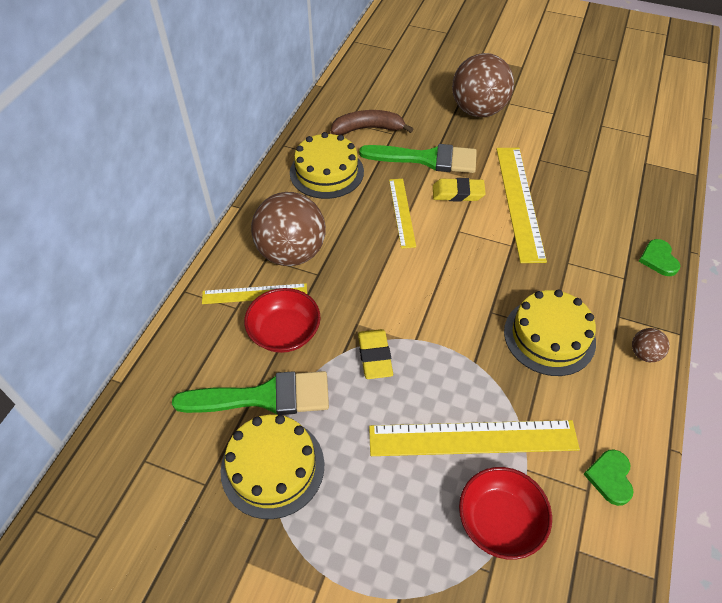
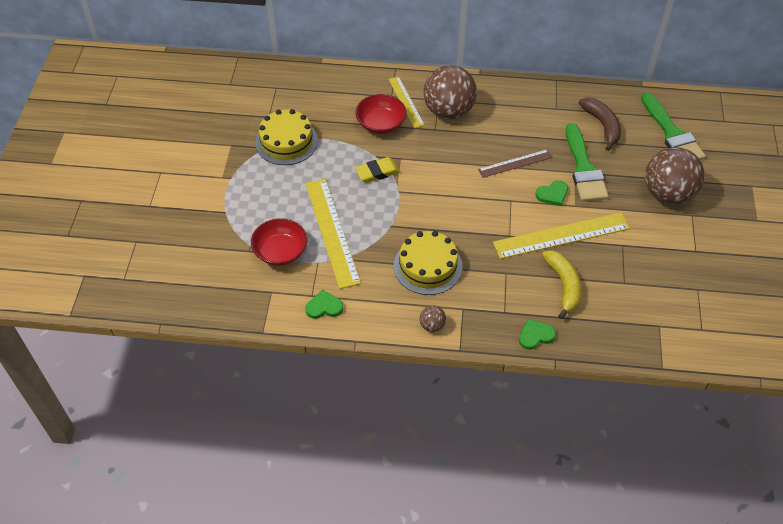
camera: 75 degrees right, 0 degrees up
green brush [172,371,329,415] -> green brush moved to [641,92,706,160]
yellow cake [290,132,364,199] -> none
yellow ruler [389,179,416,249] -> brown ruler [478,149,553,178]
yellow eraser [433,178,486,202] -> green heart [536,180,568,206]
none -> yellow banana [542,250,582,319]

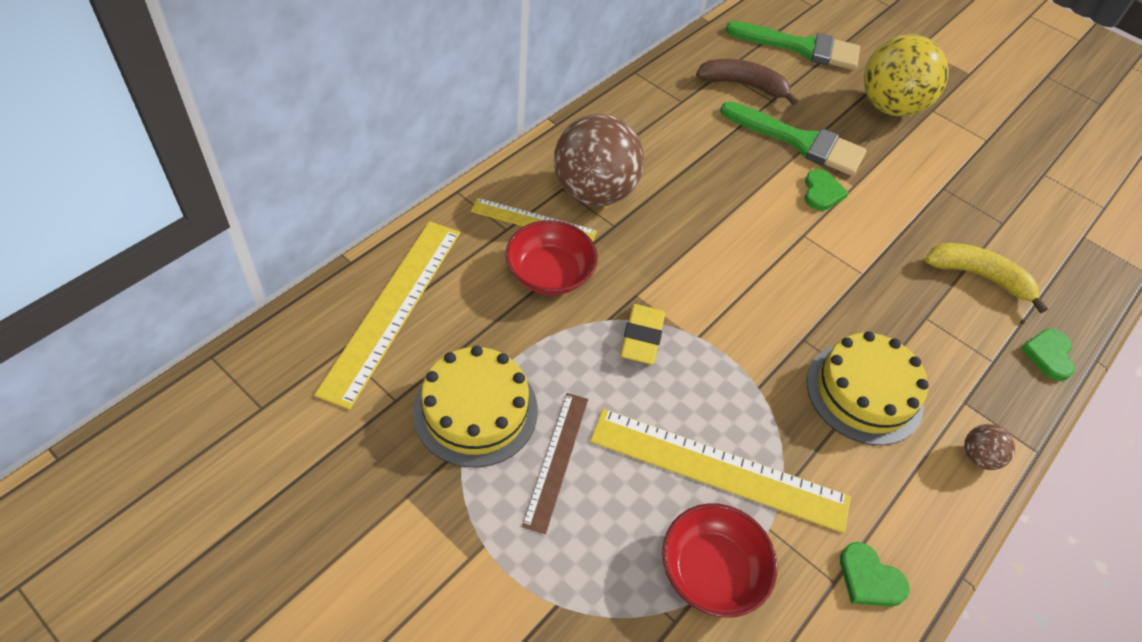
camera: 60 degrees left, 0 degrees up
green heart [305,290,343,319] -> green heart turned 75 degrees counterclockwise [840,542,910,607]
brown ruler [478,149,553,178] -> brown ruler moved to [522,393,589,534]
yellow ruler [493,212,630,259] -> yellow ruler moved to [314,221,460,410]
brown ball [645,147,705,205] -> yellow ball [864,34,949,117]

